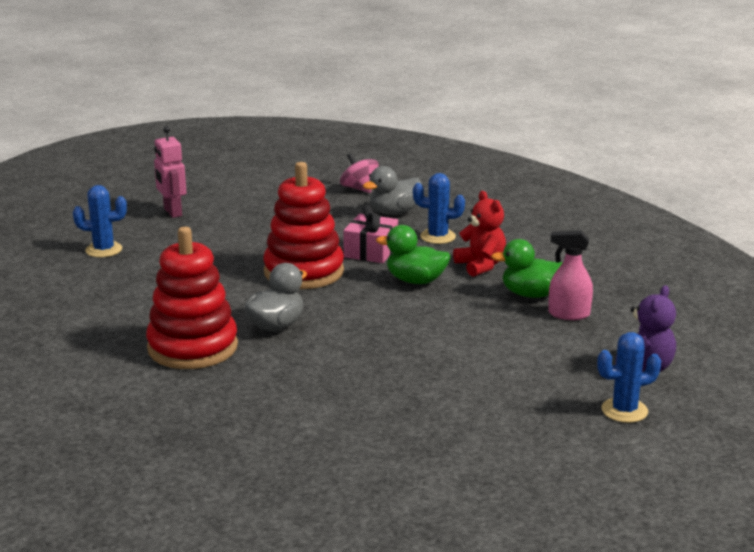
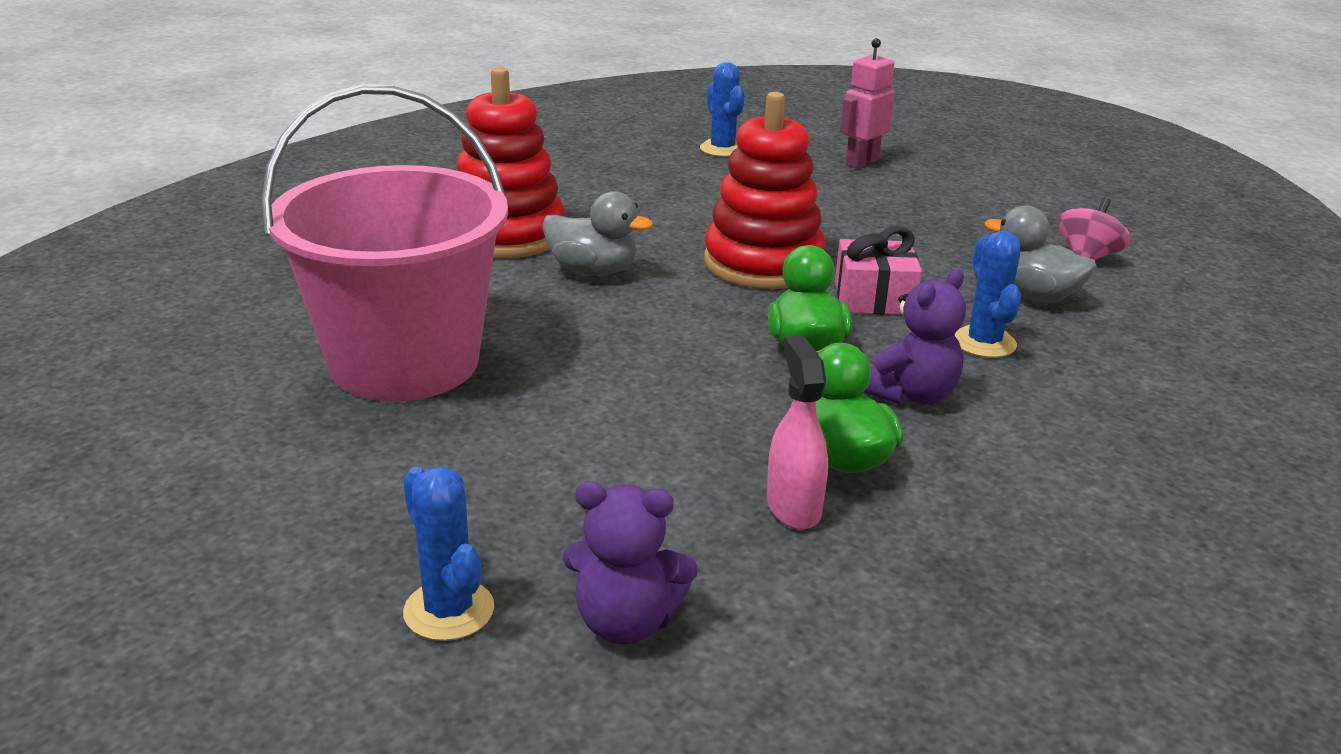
camera: 70 degrees right, 5 degrees up
red teddy bear [453,191,506,277] -> purple teddy bear [863,269,966,405]
none -> pink bucket [261,84,508,402]

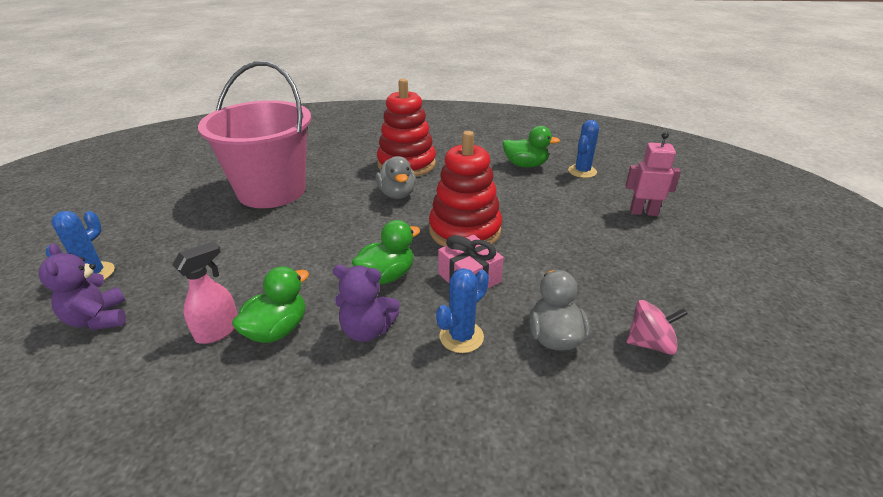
camera: 55 degrees right, 5 degrees up
none -> green duck [502,126,560,168]

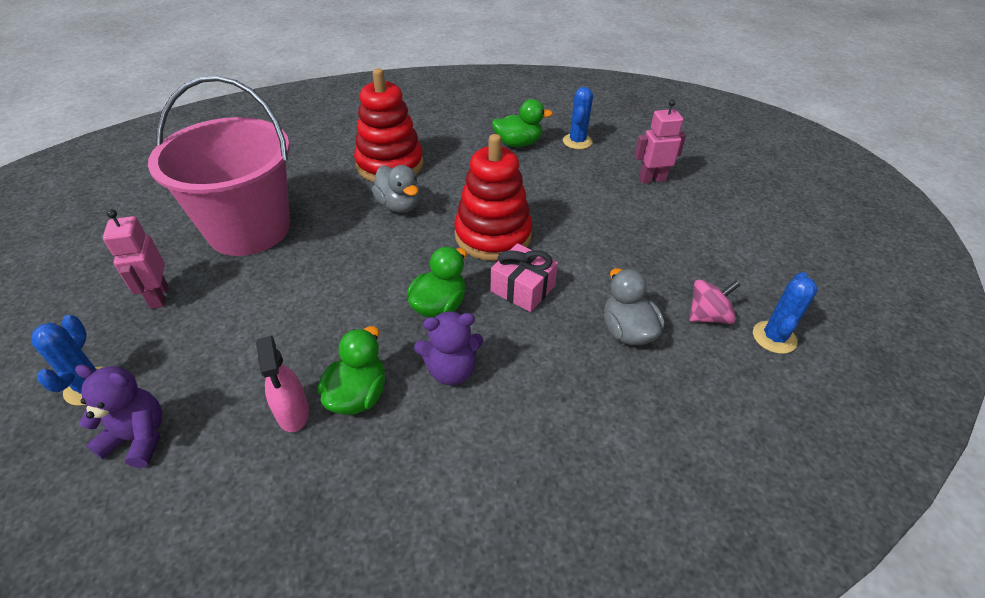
camera: 20 degrees left, 10 degrees up
purple teddy bear [38,243,126,330] -> purple teddy bear turned 150 degrees clockwise [75,364,162,468]
pink spray bottle [172,241,238,344] -> pink spray bottle turned 135 degrees clockwise [256,335,309,432]
blue cactus [436,268,489,353] -> blue cactus moved to [753,272,818,354]
none -> pink robot [103,209,168,309]

